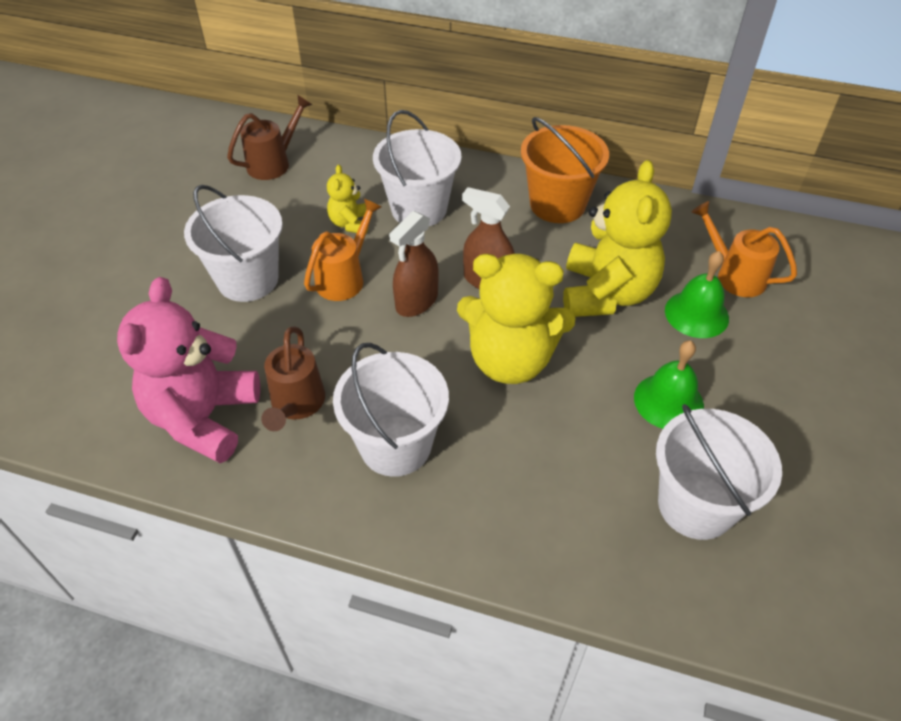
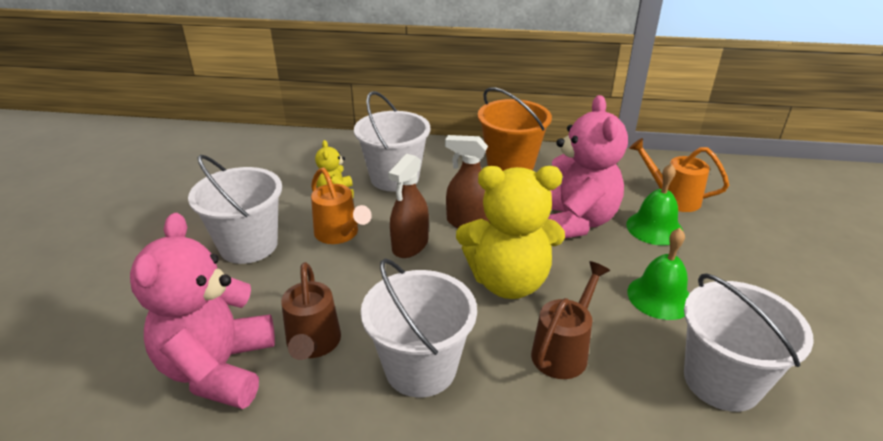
camera: 10 degrees left, 15 degrees down
brown watering can [227,95,312,180] -> brown watering can moved to [531,261,610,379]
orange watering can [304,199,381,301] -> orange watering can turned 120 degrees clockwise [311,167,372,244]
yellow teddy bear [563,160,672,317] -> pink teddy bear [548,95,628,238]

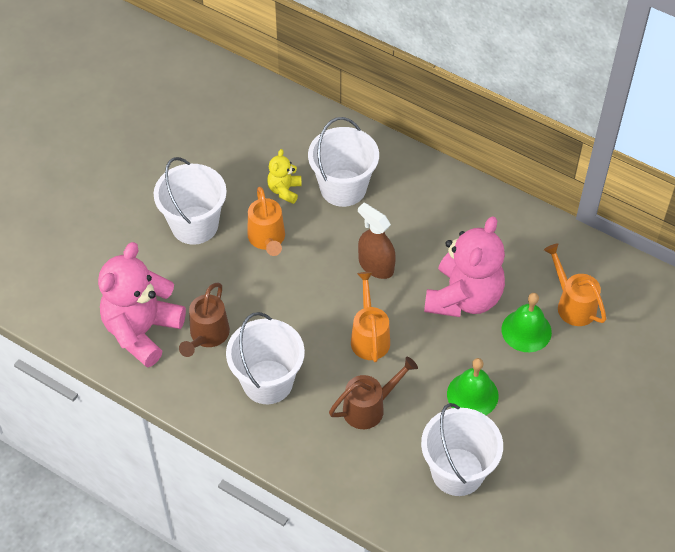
camera: 25 degrees right, 20 degrees up
brown spray bottle [388,154,429,258] -> none
yellow teddy bear [456,166,565,299] -> orange watering can [351,272,390,362]
orange bucket [478,87,552,171] -> none

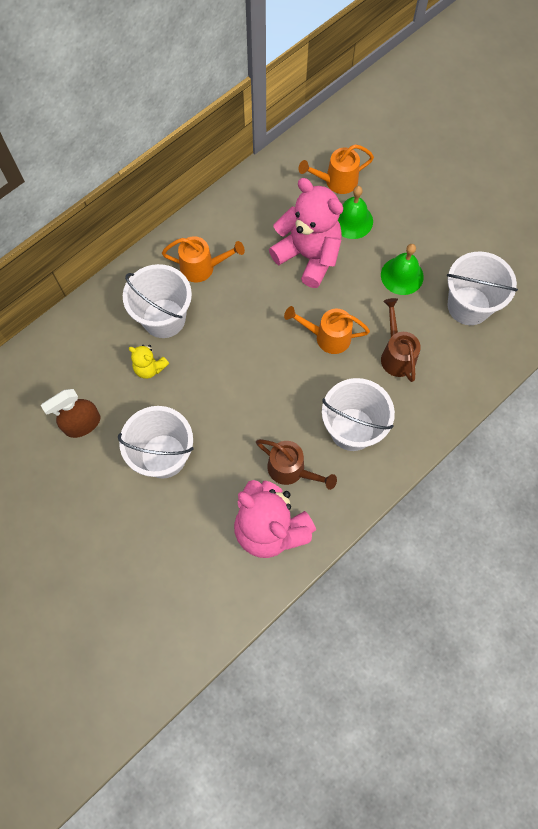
camera: 75 degrees left, 15 degrees up
orange watering can [248,187,285,256] -> orange watering can moved to [162,236,245,283]
brown spray bottle [358,203,396,279] -> brown spray bottle moved to [41,389,100,438]

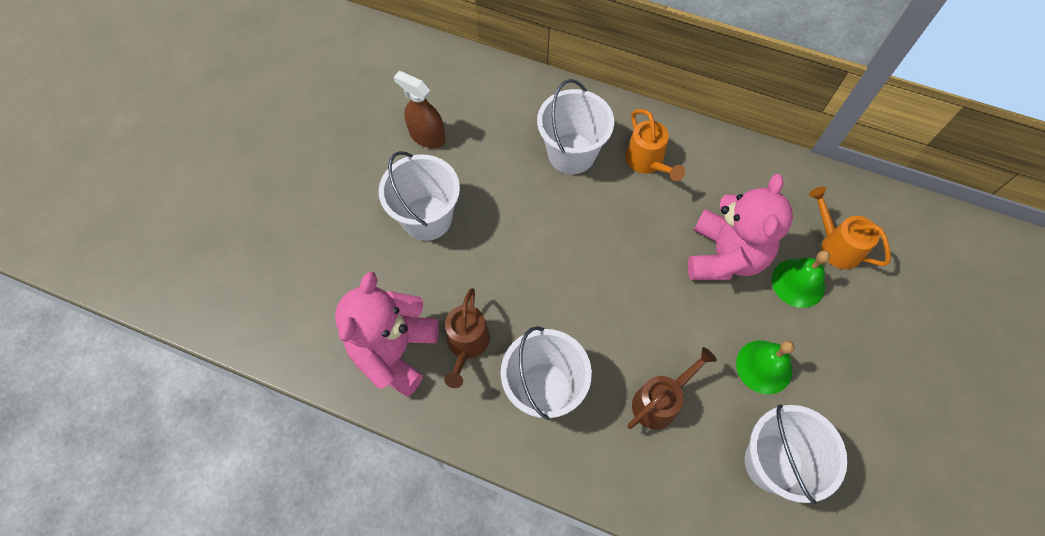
camera: 65 degrees right, 5 degrees down
yellow teddy bear [129,345,169,379] -> none
orange watering can [284,306,370,354] -> none

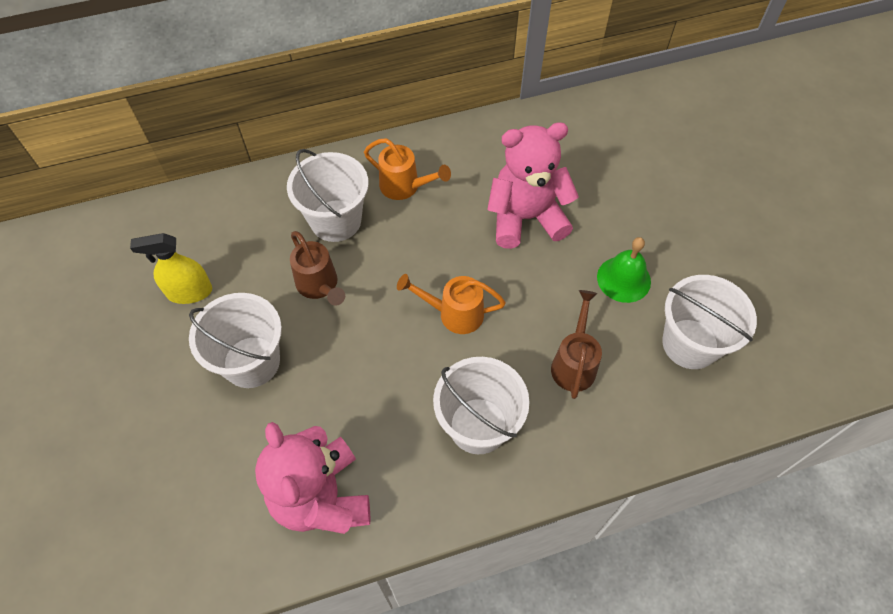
camera: 40 degrees left, 5 degrees down
brown spray bottle [394,71,445,148] -> yellow spray bottle [130,233,212,304]
brown watering can [444,288,490,388] -> brown watering can moved to [290,231,345,306]
pink teddy bear [688,174,793,280] -> pink teddy bear turned 75 degrees counterclockwise [487,122,579,249]
green bell [772,251,830,308] -> none
orange watering can [809,187,891,269] -> orange watering can moved to [397,274,506,334]

